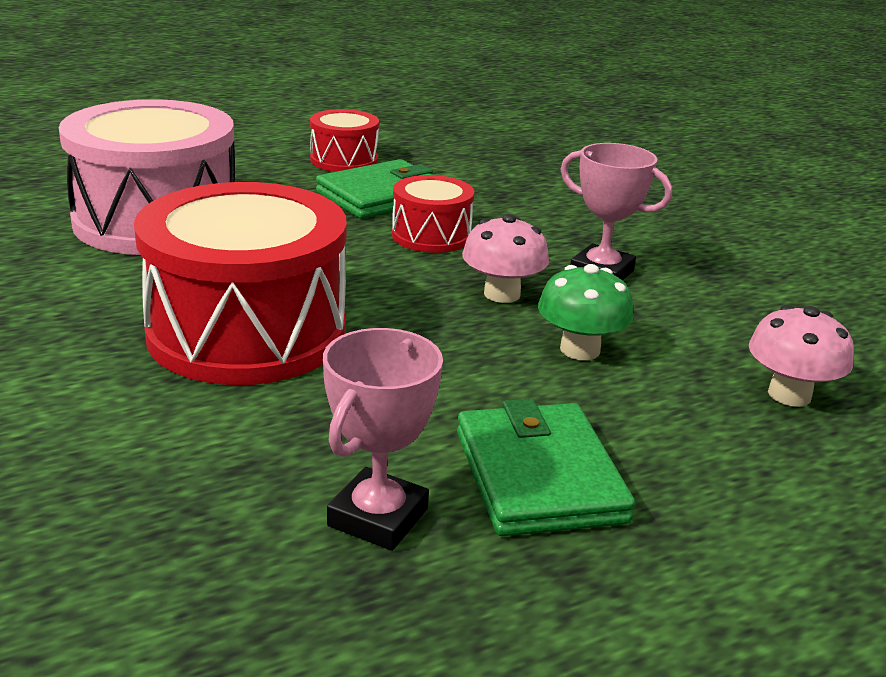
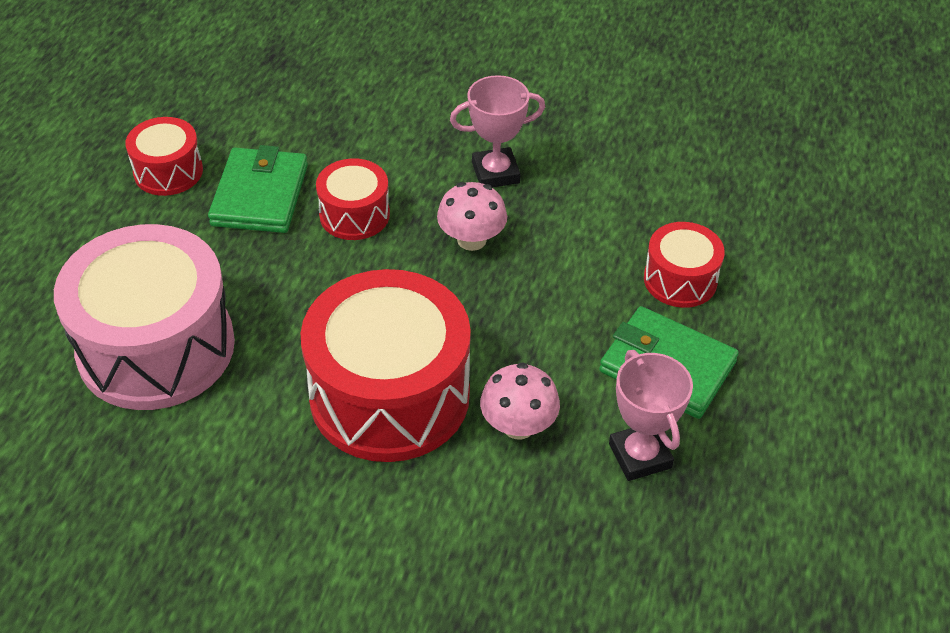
camera: 45 degrees left, 20 degrees up
green mushroom [538,264,634,360] -> none
pink mushroom [749,305,854,407] -> pink mushroom moved to [480,362,560,440]
none -> red drum [644,222,725,308]

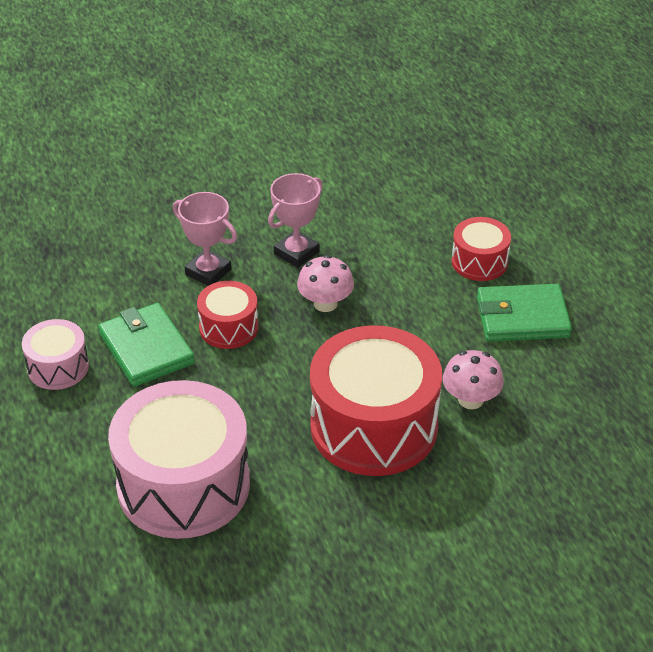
camera: 35 degrees left, 5 degrees down
red drum [126,117,203,196] -> pink drum [22,319,89,390]
pink trophy [609,350,693,481] -> pink trophy moved to [173,192,237,286]

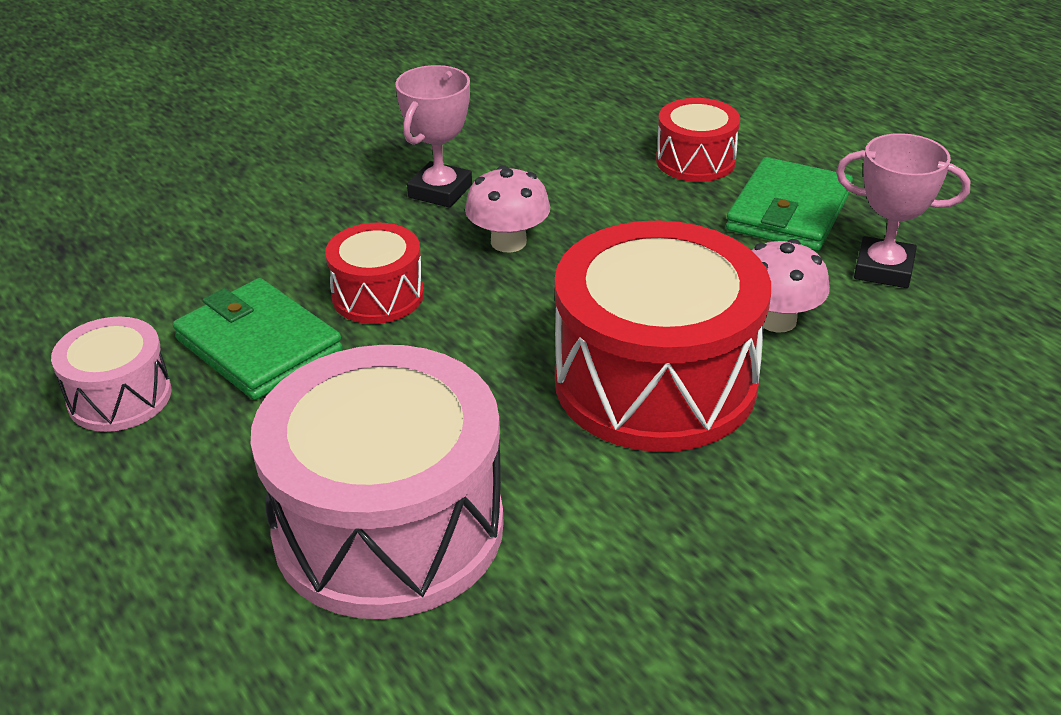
camera: 15 degrees left, 5 degrees down
pink trophy [173,192,237,286] -> pink trophy moved to [836,133,970,288]
green wallet [477,284,572,342] -> green wallet turned 45 degrees counterclockwise [726,157,853,251]

